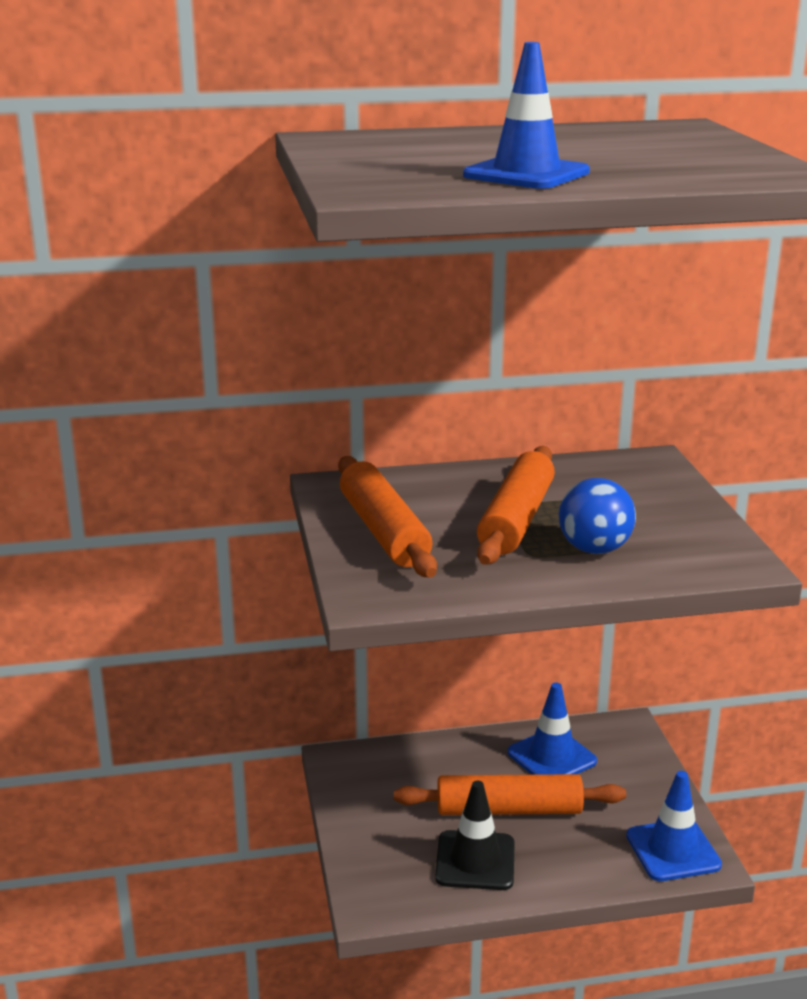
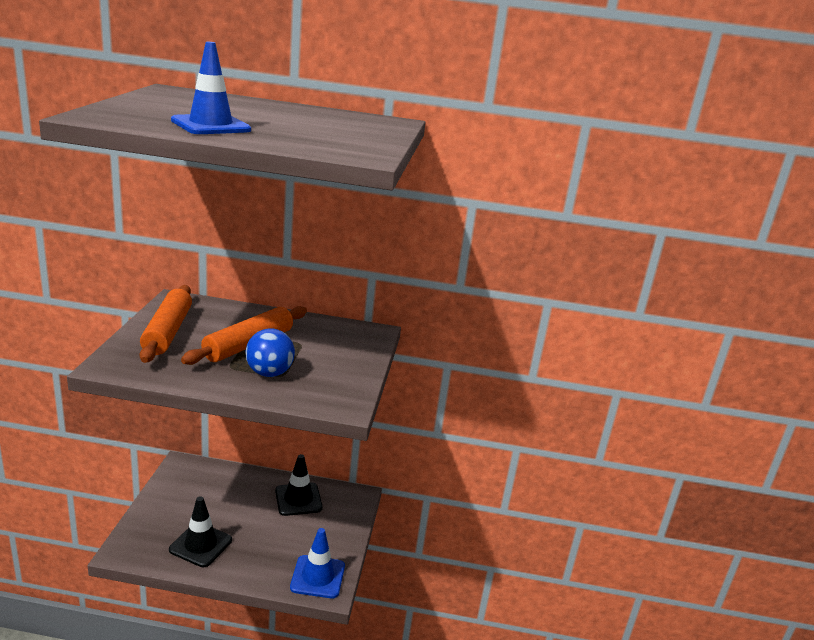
camera: 15 degrees right, 0 degrees up
orange rolling pin [394,774,626,815] -> none
blue traffic cone [508,683,597,775] -> black traffic cone [275,454,323,516]

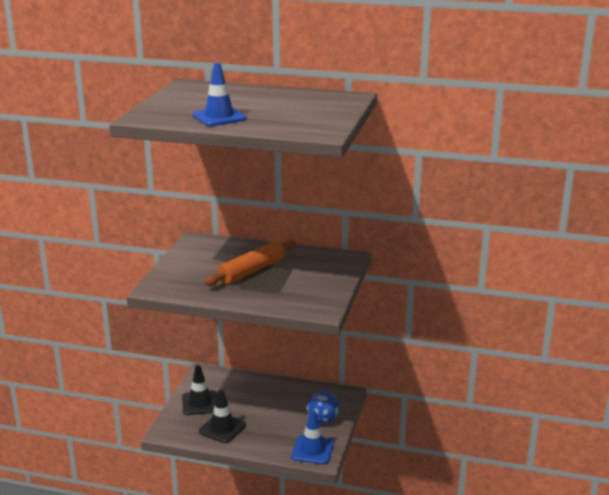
camera: 10 degrees right, 0 degrees up
orange rolling pin [140,285,192,363] -> none
blue ball [245,328,295,377] -> blue ball moved to [307,391,339,424]
black traffic cone [275,454,323,516] -> black traffic cone moved to [182,365,217,415]

